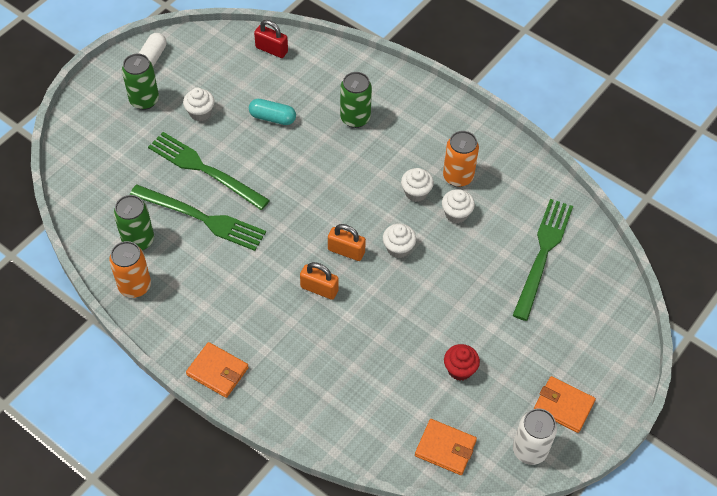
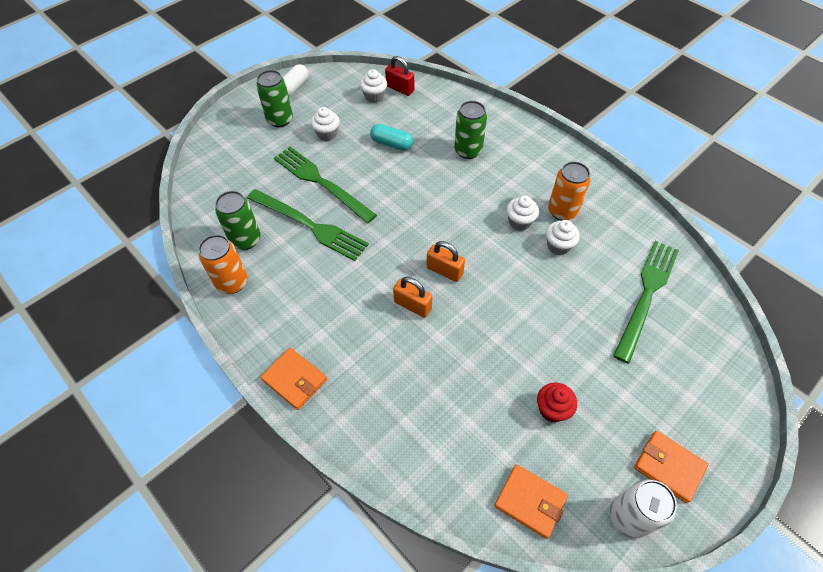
camera: 10 degrees right, 0 degrees up
white cupcake [383,224,416,258] -> white cupcake moved to [360,69,387,103]

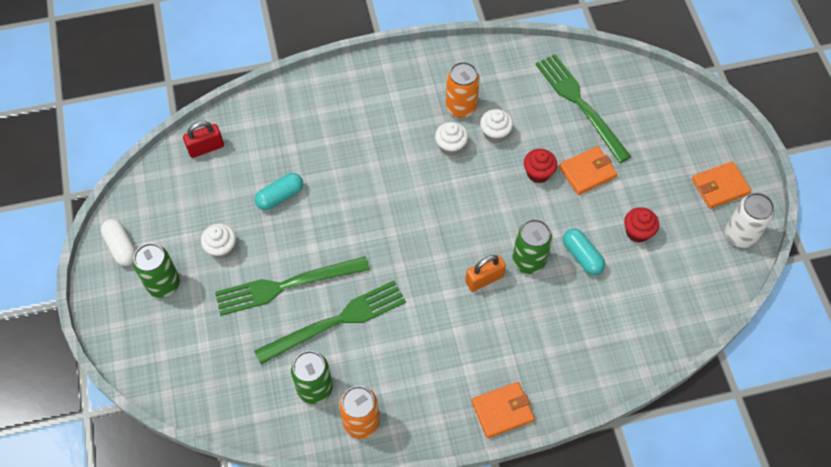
camera: 60 degrees left, 5 degrees up
white cupcake [360,69,387,103] -> none
orange padlock [426,241,465,282] -> none
green can [454,101,487,159] -> green can moved to [512,219,552,274]
orange wallet [494,464,568,539] -> orange wallet moved to [559,146,617,195]
none -> red cupcake [524,149,557,183]
none -> turquoise capsule [563,228,605,275]

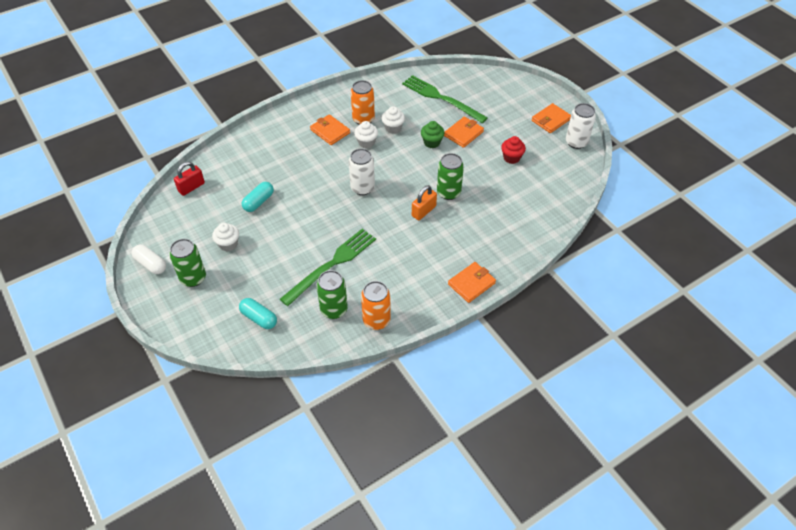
camera: 20 degrees left, 10 degrees down
green fork [215,256,370,316] -> none
red cupcake [524,149,557,183] -> green cupcake [421,121,444,148]
turquoise capsule [563,228,605,275] -> turquoise capsule moved to [239,298,277,329]
none -> orange wallet [310,114,350,145]
none -> white can [349,148,375,195]

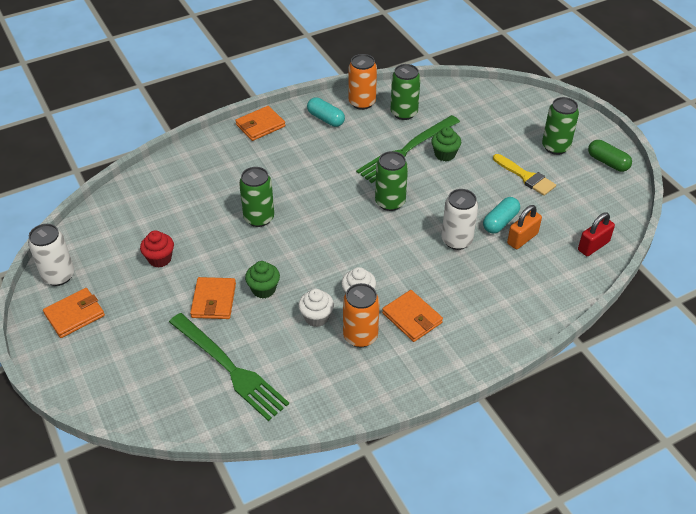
camera: 175 degrees left, 5 degrees down
white capsule [132,245,166,274] -> green capsule [588,140,632,172]
white cupcake [212,223,239,251] -> yellow brush [493,154,556,196]
turquoise capsule [239,298,277,329] -> turquoise capsule moved to [307,97,345,127]
white can [349,148,375,195] -> white can moved to [441,189,478,250]
orange padlock [412,185,437,220] -> orange padlock moved to [507,205,542,249]
orange wallet [444,117,484,148] -> orange wallet turned 45 degrees counterclockwise [190,277,236,319]
none -> green can [375,151,408,211]
none -> green cupcake [431,127,461,161]

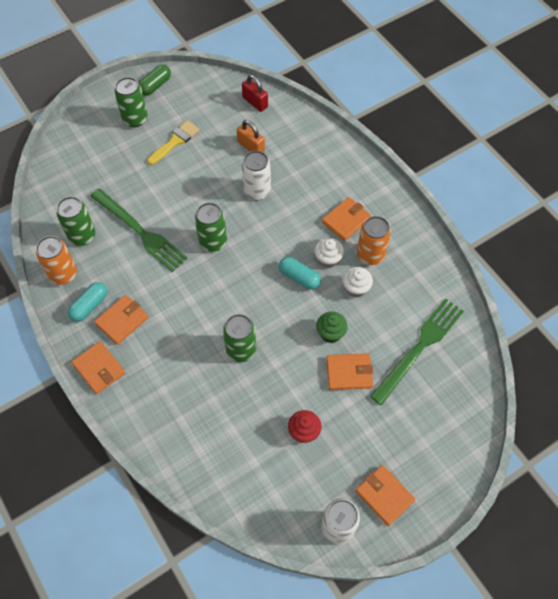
camera: 95 degrees left, 15 degrees up
green cupcake [431,127,461,161] -> none
turquoise capsule [483,197,520,234] -> turquoise capsule moved to [279,257,321,290]
none -> orange wallet [94,295,149,345]

